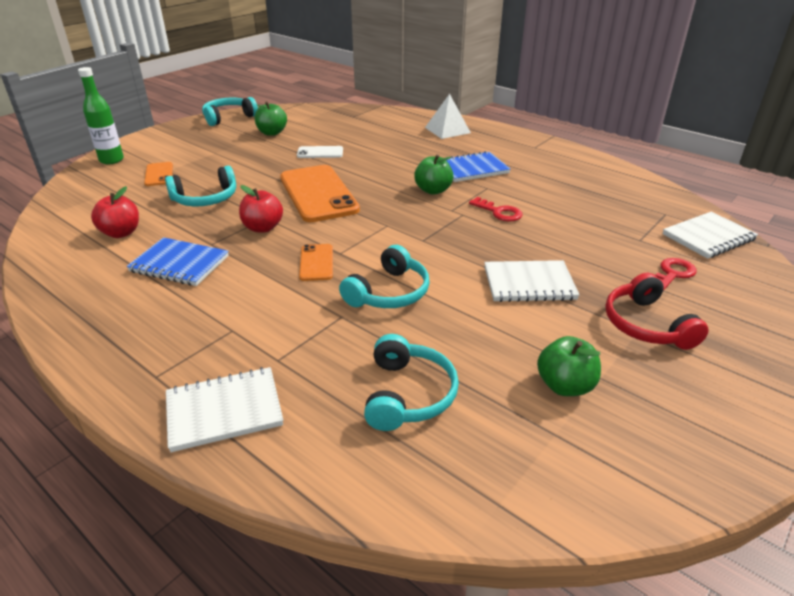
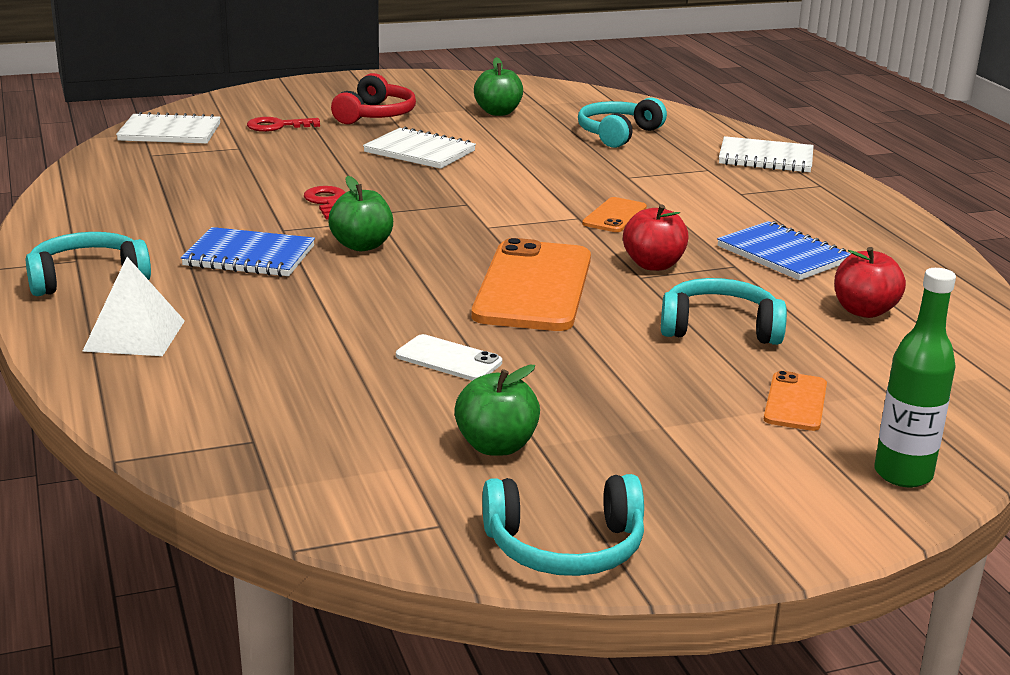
camera: 150 degrees left, 10 degrees down
turquoise headphones [339,245,430,308] -> turquoise headphones moved to [26,232,151,296]

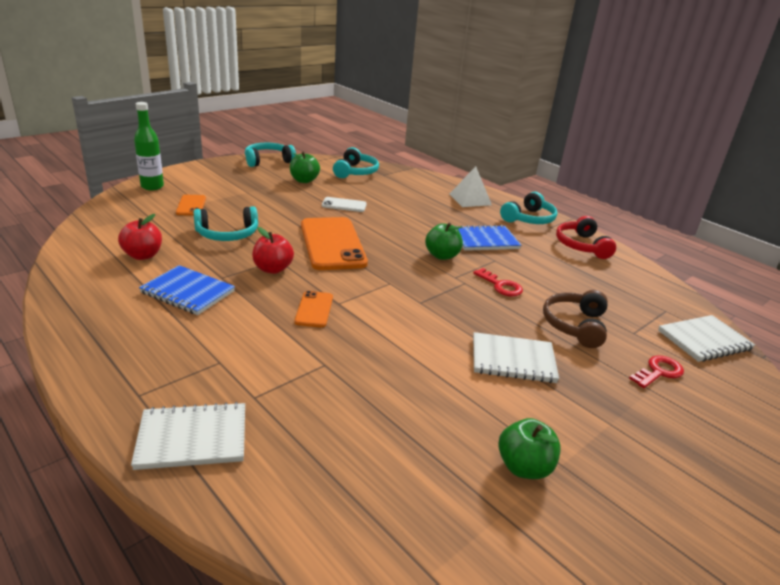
camera: 155 degrees right, 5 degrees up
red headphones [331,73,416,124] -> red headphones moved to [556,216,616,259]
turquoise headphones [578,97,667,148] -> turquoise headphones moved to [333,147,379,178]
none -> brown headphones [543,290,608,348]

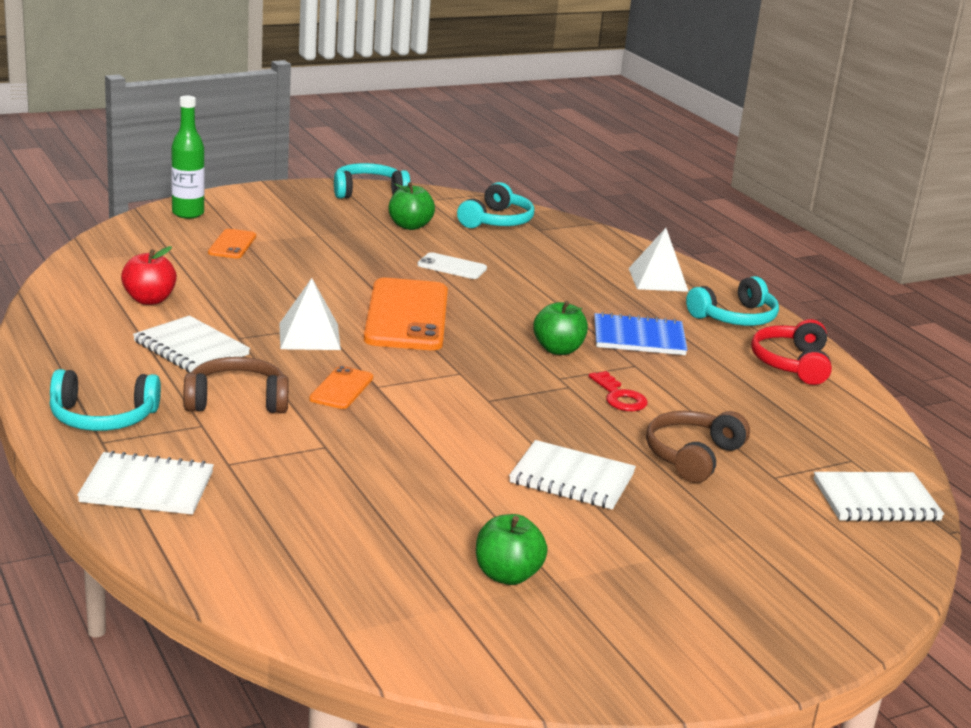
camera: 15 degrees right, 5 degrees down
blue notebook [139,265,235,315] -> white notebook [133,315,250,373]
turquoise headphones [193,206,258,241] -> turquoise headphones moved to [50,369,161,431]
red apple [252,227,294,274] -> white pyramid [279,278,341,350]
red key [629,355,684,388] -> none
none -> brown headphones [183,357,289,413]

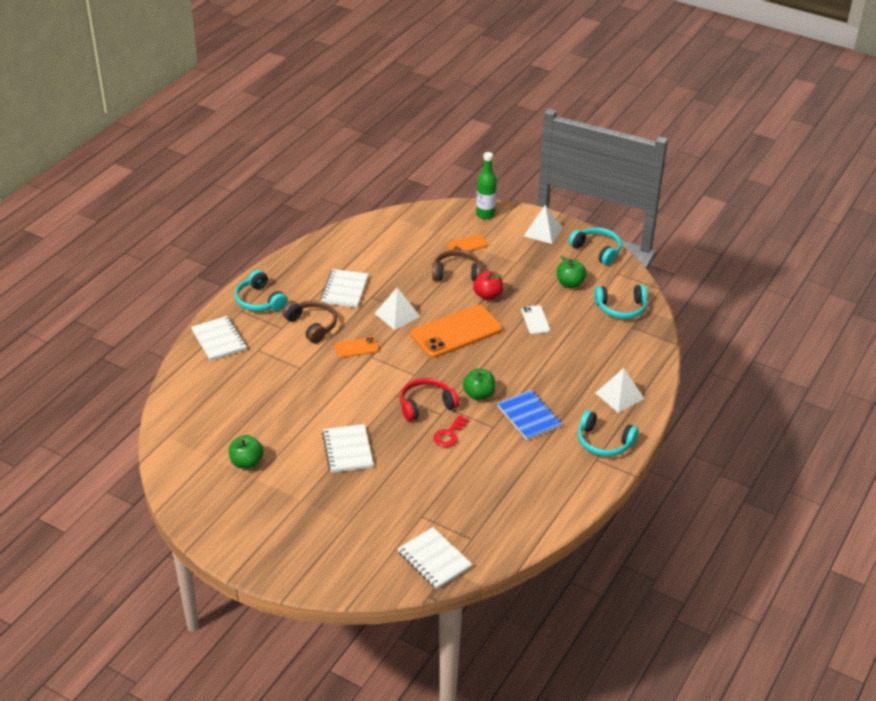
camera: 60 degrees right, 15 degrees up
red apple [121,246,177,305] -> red apple moved to [473,271,504,300]
brown headphones [646,411,750,483] -> brown headphones moved to [432,249,482,281]
red headphones [751,319,832,385] -> red headphones moved to [400,378,459,421]
none -> white pyramid [524,205,563,244]

